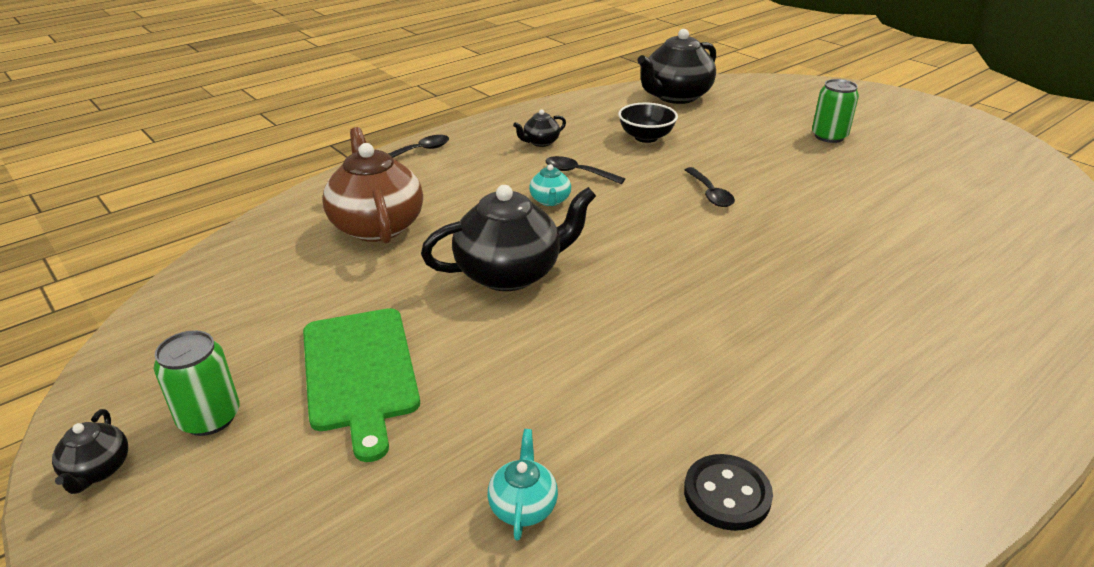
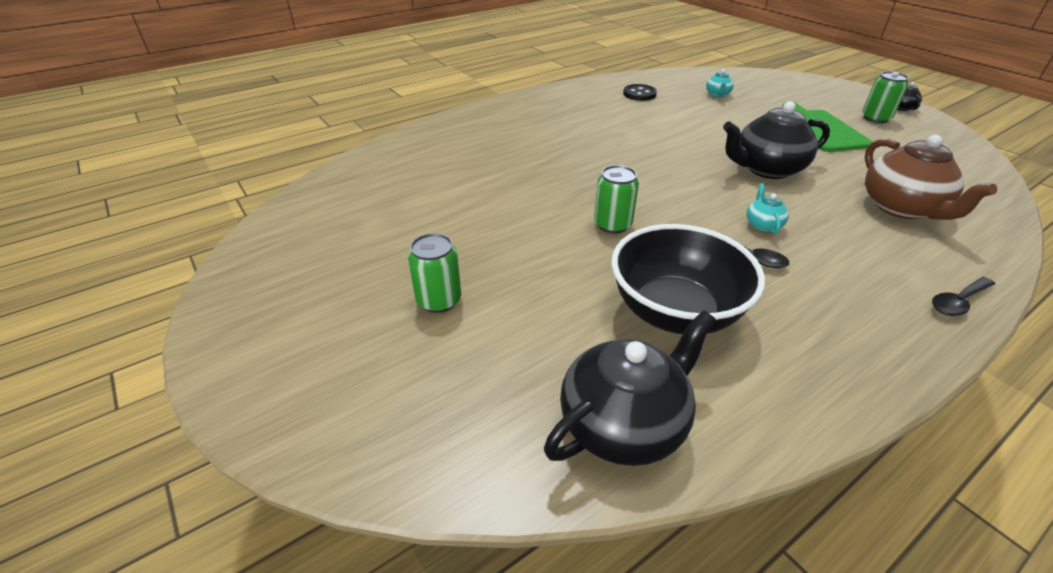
camera: 175 degrees left, 5 degrees up
black teapot [513,109,566,147] -> none
black bowl [618,103,678,143] -> black bowl [611,224,765,334], size x1.83
black spoon [685,167,735,207] -> green can [594,165,639,234]

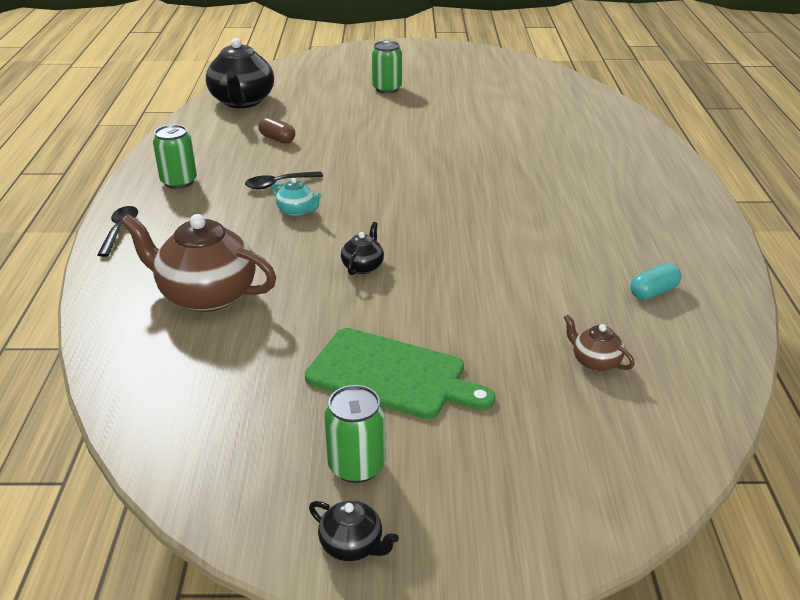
camera: 125 degrees right, 5 degrees down
green can [594,165,639,234] -> green can moved to [153,125,197,189]
black bowl [611,224,765,334] -> brown capsule [258,117,295,144]
black button [623,84,657,101] -> turquoise capsule [630,263,681,300]
turquoise teapot [706,69,734,97] -> brown teapot [564,314,635,372]
black teapot [723,102,830,179] -> black teapot [341,222,384,275], size x0.46

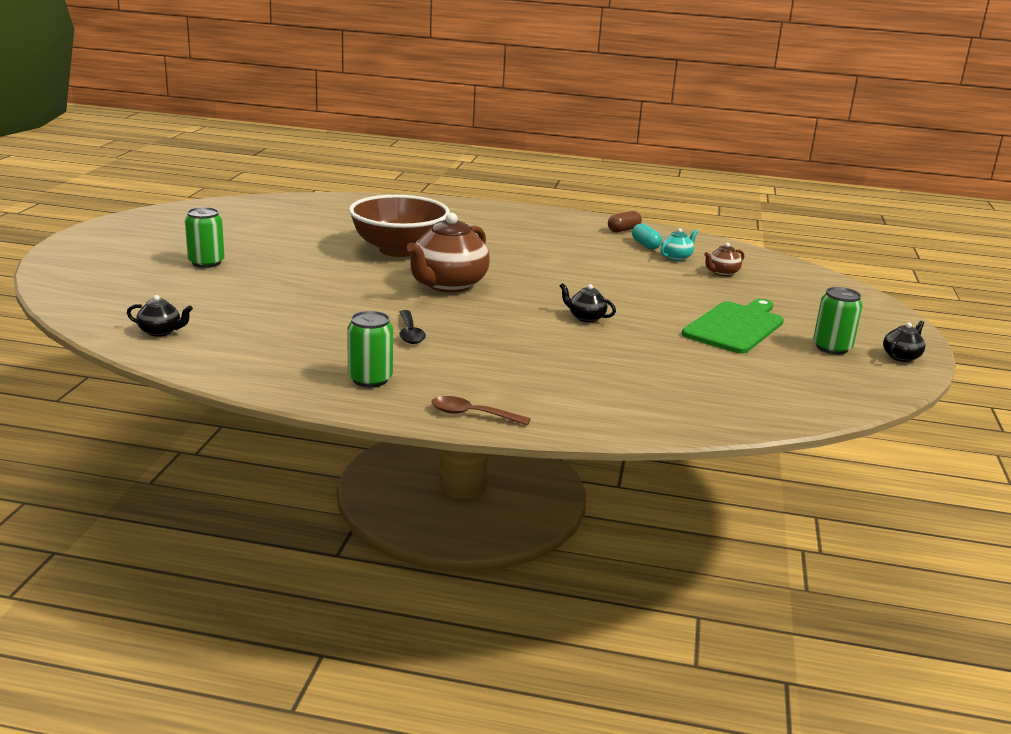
camera: 80 degrees left, 10 degrees down
black spoon [97,206,138,257] -> brown spoon [431,396,531,426]
brown teapot [121,214,276,312] -> brown teapot moved to [407,213,490,293]
black teapot [206,38,274,108] -> black teapot [127,295,193,337], size x0.46
brown capsule [258,117,295,144] -> brown capsule moved to [608,211,642,232]
turquoise teapot [272,178,322,216] -> turquoise teapot moved to [661,228,698,261]
none -> brown bowl [349,195,450,257]

